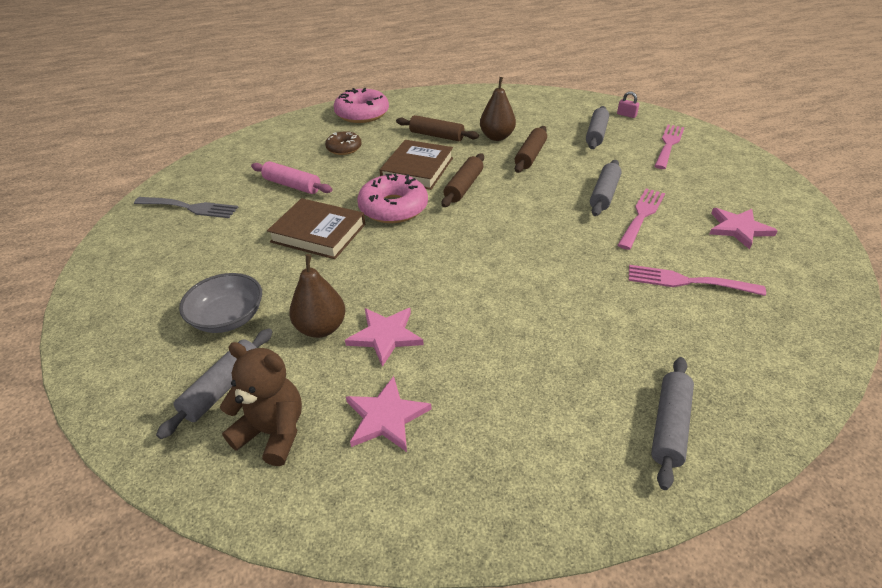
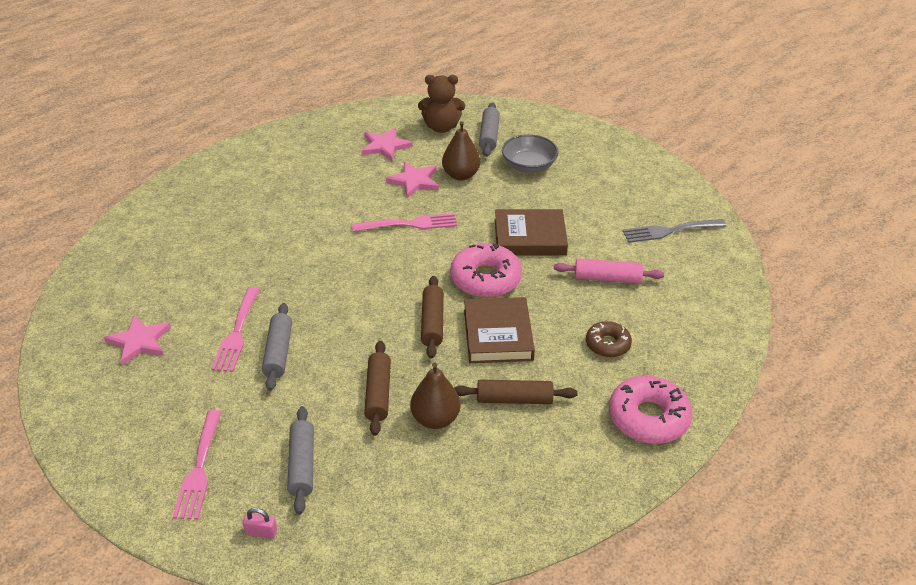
camera: 155 degrees right, 0 degrees up
pink fork [629,265,766,296] -> pink fork moved to [352,213,457,232]
grey rolling pin [651,357,694,490] -> none

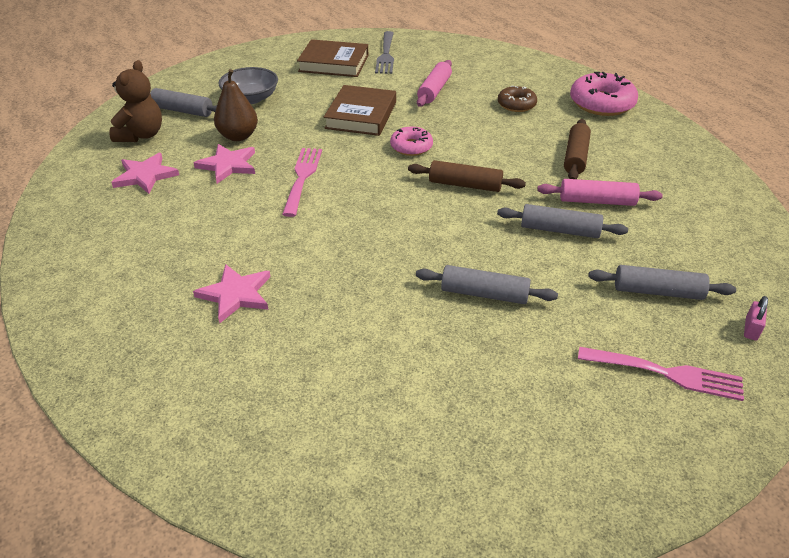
camera: 75 degrees left, 0 degrees up
pink star [104,315,171,365] -> pink star moved to [193,264,271,323]
pink fork [211,287,260,372] -> none
brown rolling pin [364,341,391,436] -> grey rolling pin [497,204,628,238]
brown pear [410,363,460,429] -> pink rolling pin [537,179,663,206]
pink donut [450,243,522,298] -> pink donut [390,127,433,156], size x0.60
brown book [464,297,535,363] -> brown book moved to [297,39,368,77]

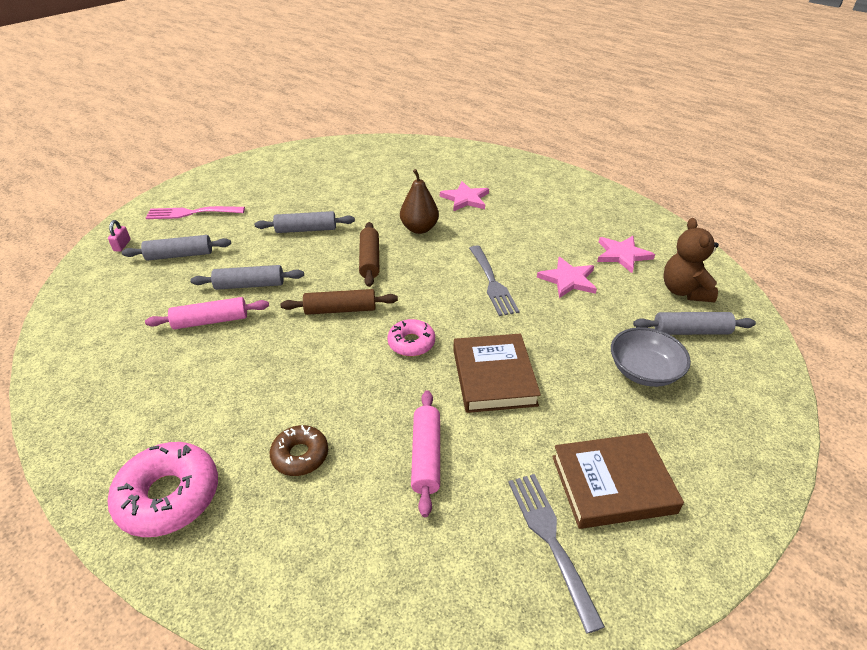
camera: 160 degrees right, 0 degrees up
brown pear [214,69,258,141] -> brown pear moved to [400,169,439,234]
pink fork [282,148,322,217] -> grey fork [469,245,519,316]
brown rolling pin [564,119,591,179] -> brown rolling pin moved to [359,222,379,287]

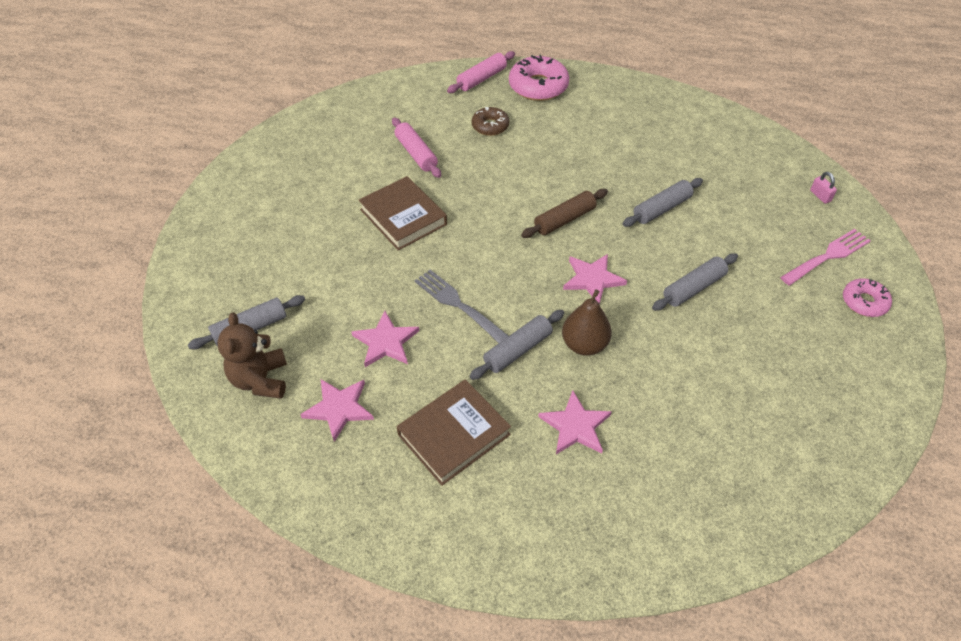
camera: 150 degrees right, 10 degrees up
grey rolling pin [122,235,231,261] -> grey rolling pin moved to [470,310,564,380]
pink rolling pin [145,297,269,329] -> pink rolling pin moved to [447,51,515,93]
brown rolling pin [359,222,379,287] -> pink star [563,254,627,304]
pink donut [387,319,435,356] -> pink donut moved to [843,278,892,317]
grey fork [508,474,605,634] -> none
brown book [552,433,684,529] -> brown book moved to [397,379,511,486]
grey bowl [611,327,691,387] -> none
brown teddy bear [663,218,719,302] -> brown teddy bear turned 150 degrees counterclockwise [217,313,287,399]

